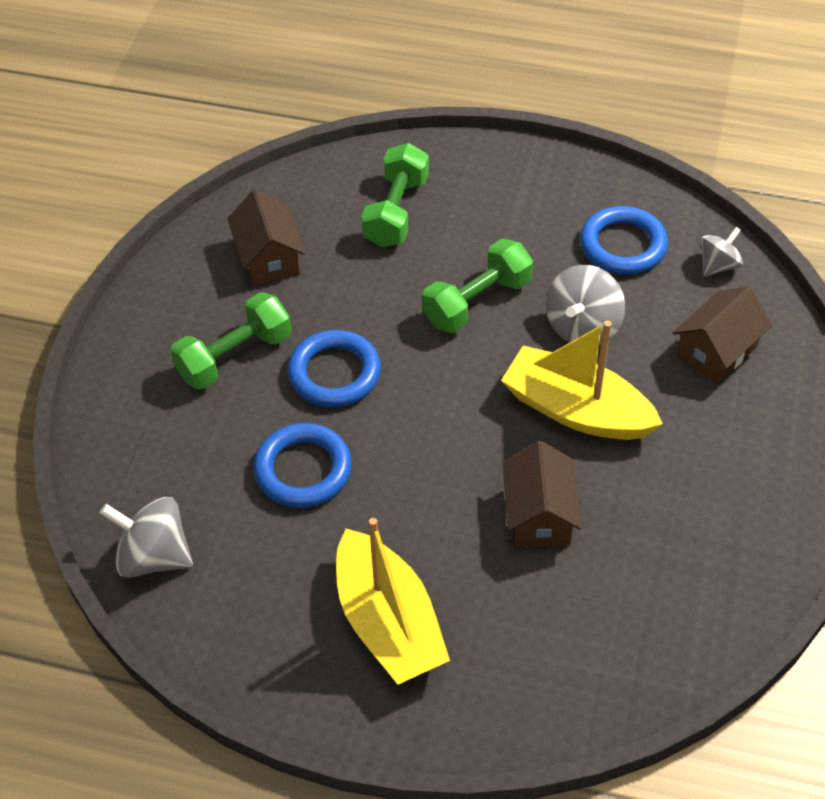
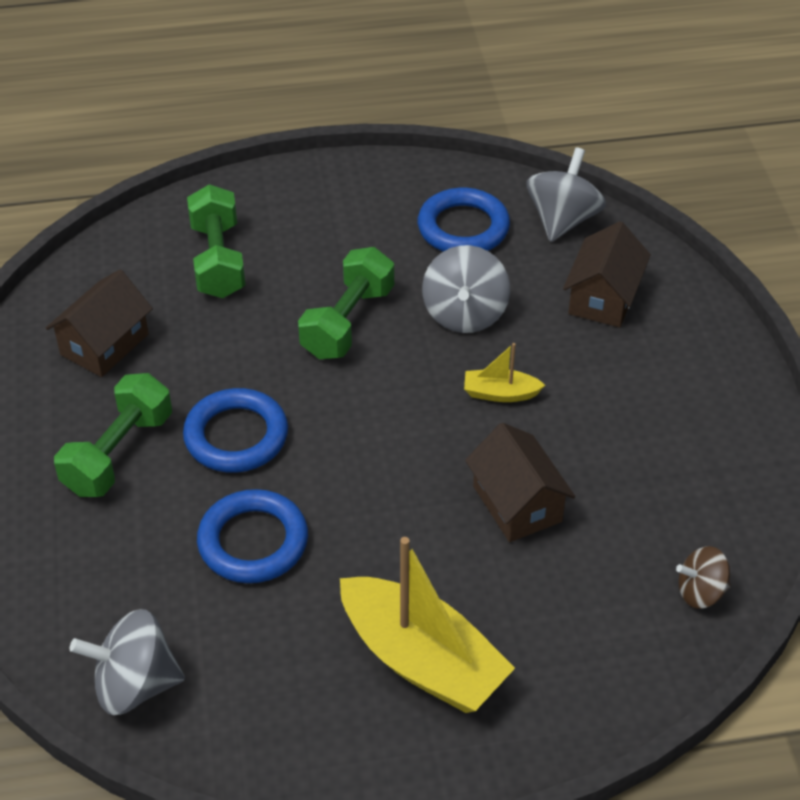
camera: 25 degrees left, 5 degrees down
brown house [227,190,305,286] -> brown house turned 75 degrees clockwise [46,270,153,377]
yellow boat [501,321,663,440] -> yellow boat [464,343,545,402], size x0.46
grey spinning top [701,227,743,277] -> grey spinning top [526,147,606,242], size x1.60
none -> brown spinning top [676,546,731,609]

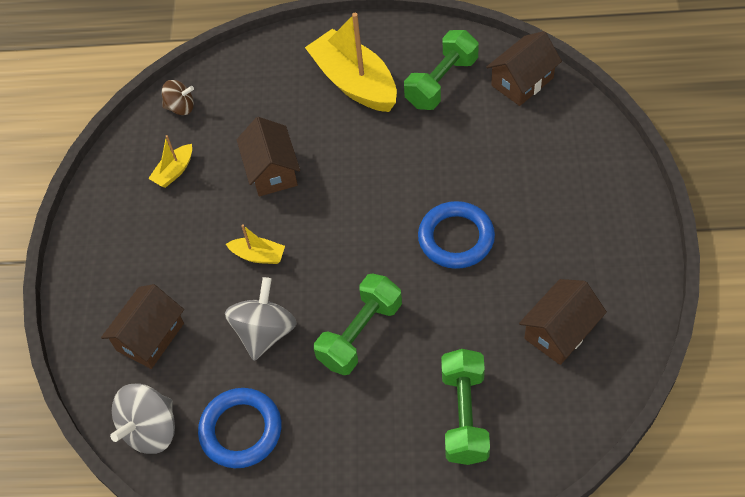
camera: 165 degrees left, 10 degrees up
green dumbbell [54,373,172,497] -> green dumbbell moved to [404,30,479,110]
grey spinning top [70,609,185,715] -> brown house [486,31,562,106]
blue ring [197,489,308,583] -> none
none -> yellow boat [148,135,192,188]

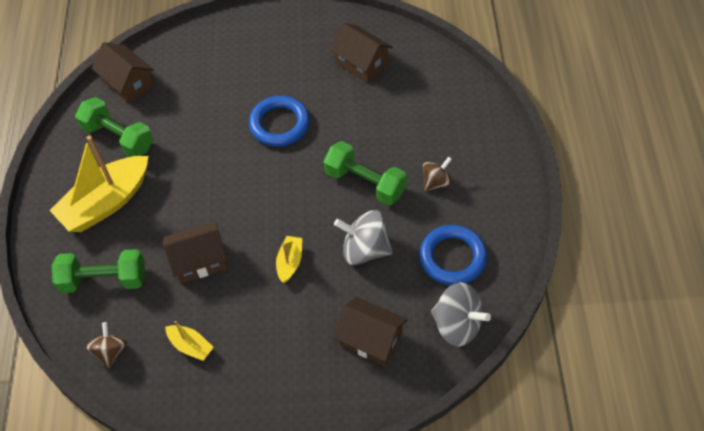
camera: 95 degrees left, 0 degrees up
green dumbbell [441,349,490,465] -> green dumbbell moved to [52,249,145,293]
none -> brown spinning top [423,157,453,191]

